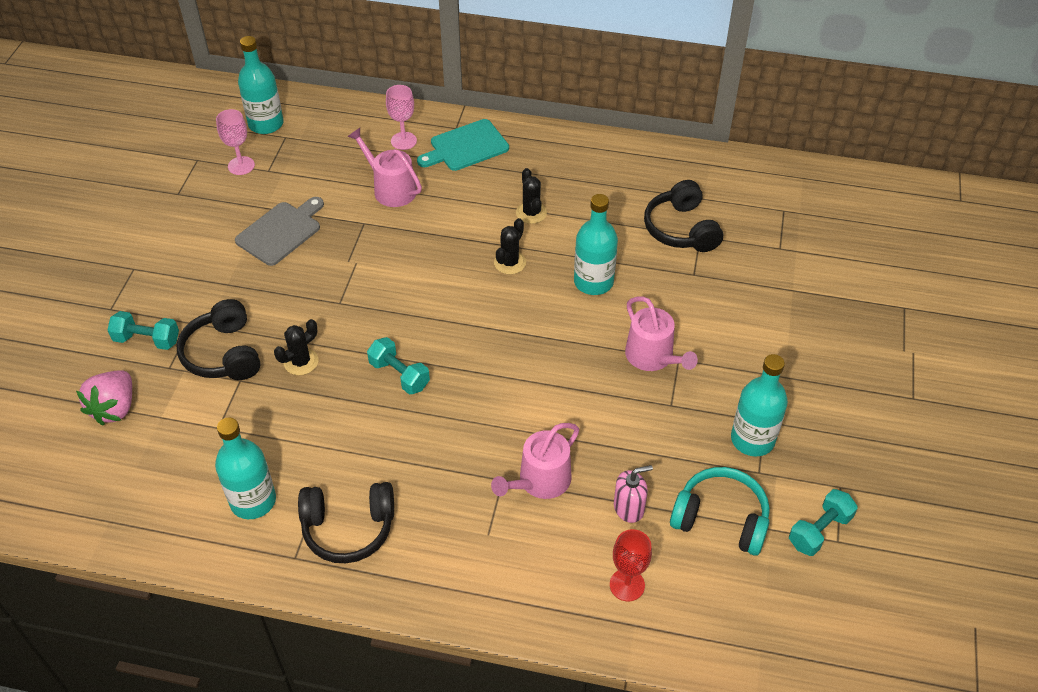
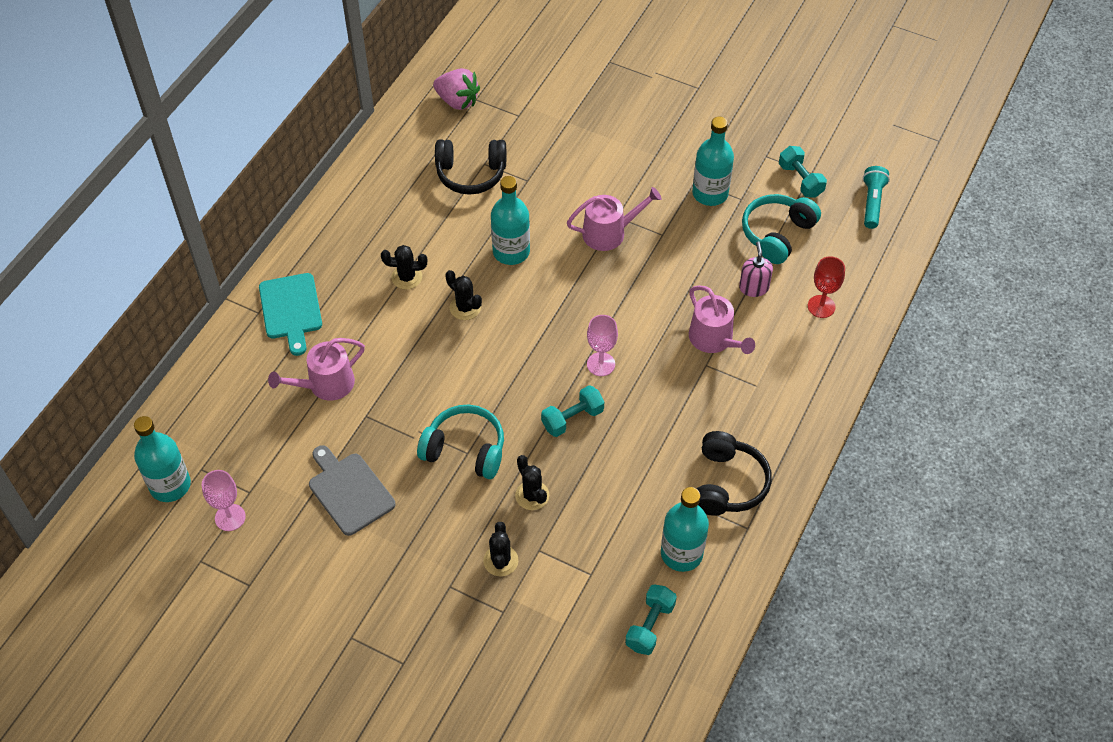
camera: 75 degrees left, 5 degrees up
pink strawberry [76,370,132,425] -> pink strawberry moved to [433,68,480,110]
turquoise dumbbell [107,311,179,350] -> turquoise dumbbell moved to [625,585,677,655]
black headphones [176,299,260,380] -> black cactus [483,522,519,576]
pink goblet [386,85,417,150] -> pink goblet moved to [587,315,618,376]
none -> turquoise headphones [417,405,504,479]
none -> turquoise flashlight [863,166,890,229]

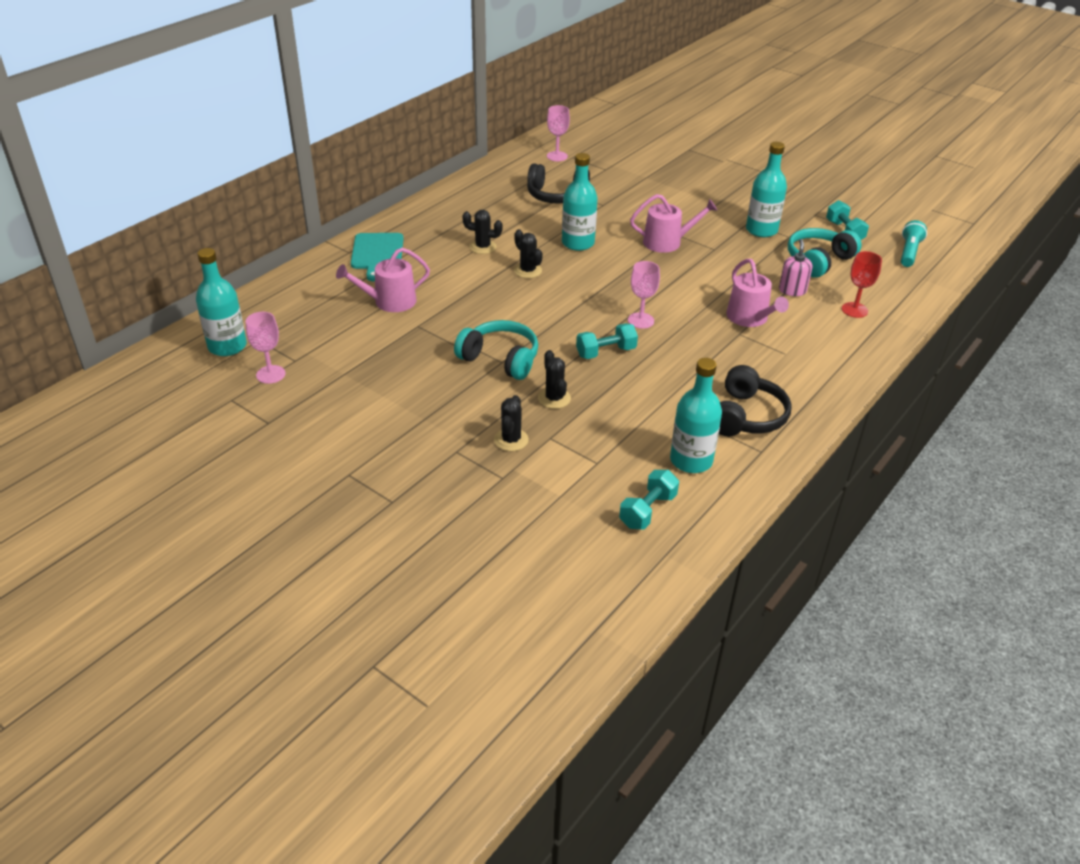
camera: 10 degrees right, 15 degrees down
grey cutting board [309,445,395,536] -> none
pink strawberry [433,68,480,110] -> pink goblet [547,105,570,161]

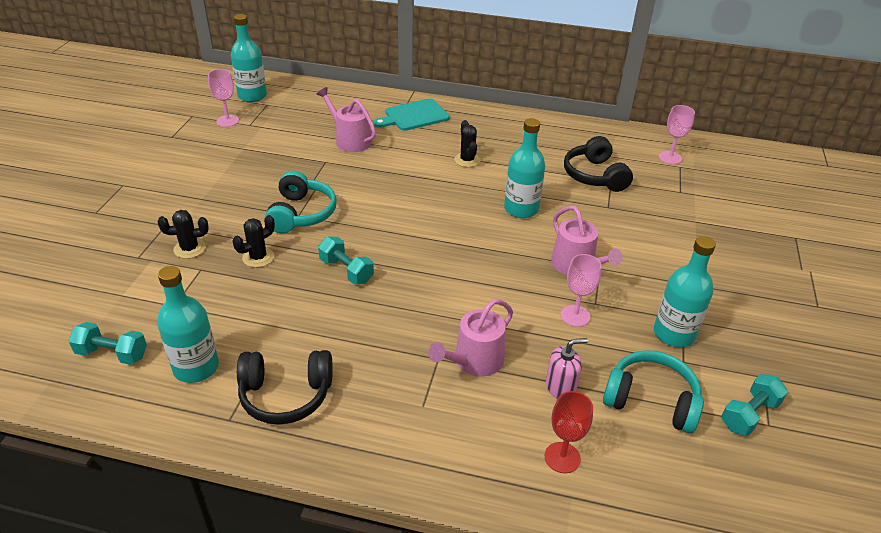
camera: 65 degrees right, 0 degrees up
black cactus [514,229,543,278] -> none
pink goblet [628,261,660,329] -> pink goblet moved to [560,254,601,327]
turquoise flashlight [901,220,927,267] -> none

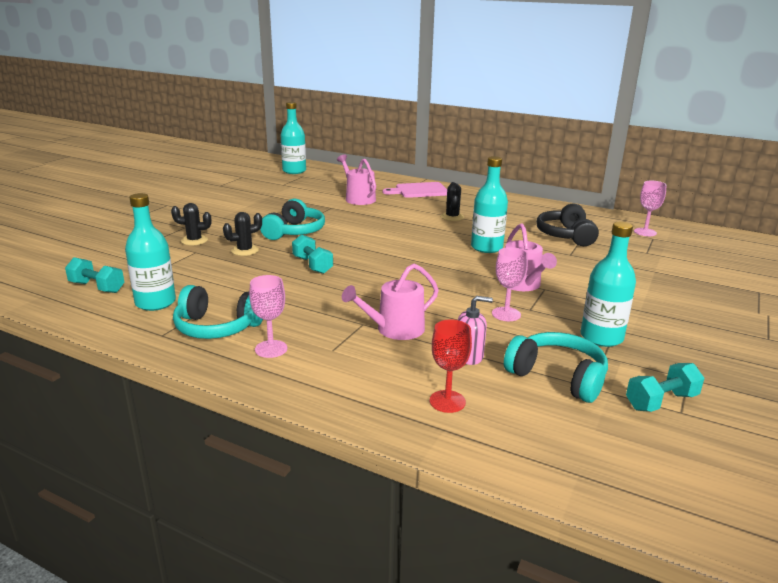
camera: 15 degrees right, 15 degrees down
pink goblet [208,69,239,127] -> pink goblet moved to [249,275,287,358]
black headphones [237,350,333,425] -> turquoise headphones [173,285,263,339]
turquoise cutting board [373,99,450,131] -> pink cutting board [383,182,447,198]

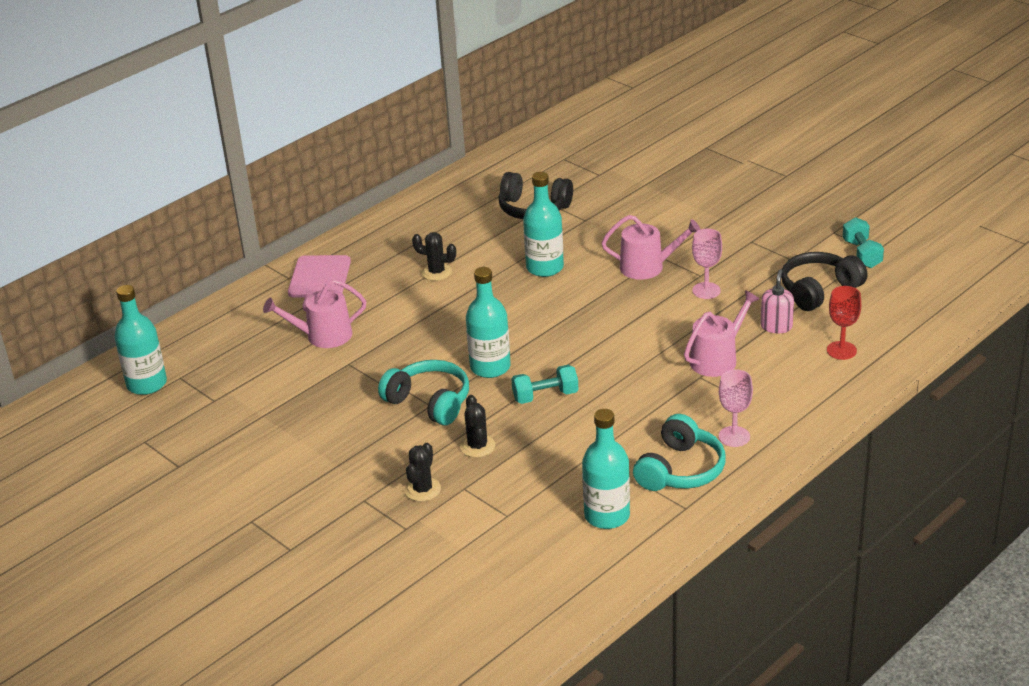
camera: 70 degrees left, 10 degrees up
turquoise dumbbell [65,257,124,293] -> none
pink watering can [342,264,439,340] -> pink watering can turned 120 degrees counterclockwise [684,290,759,377]
turquoise headphones [504,332,608,403] -> black headphones [781,252,867,311]
turquoise bottle [580,222,636,347] -> turquoise bottle moved to [466,267,511,378]
pink goblet [634,181,667,236] -> none

